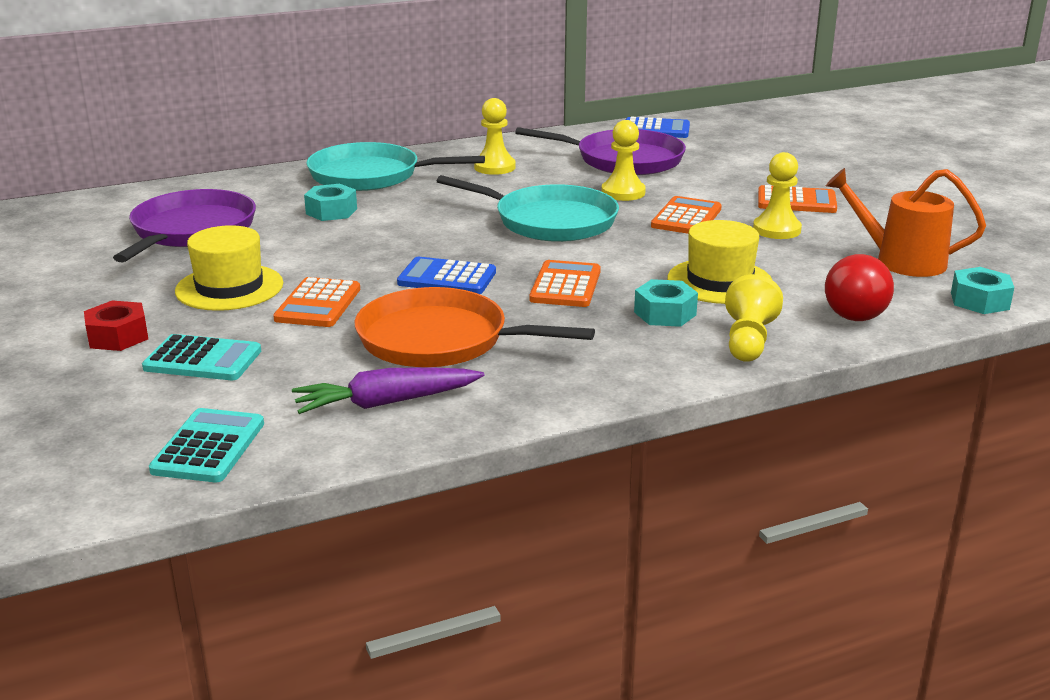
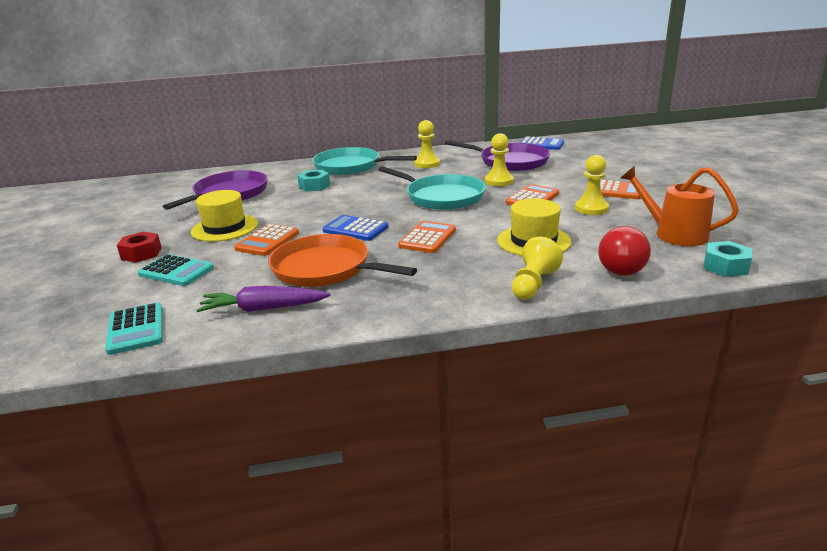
camera: 15 degrees right, 0 degrees up
turquoise calculator [149,408,264,482] -> turquoise calculator turned 135 degrees clockwise [105,302,163,355]
turquoise nut [634,279,698,327] -> none

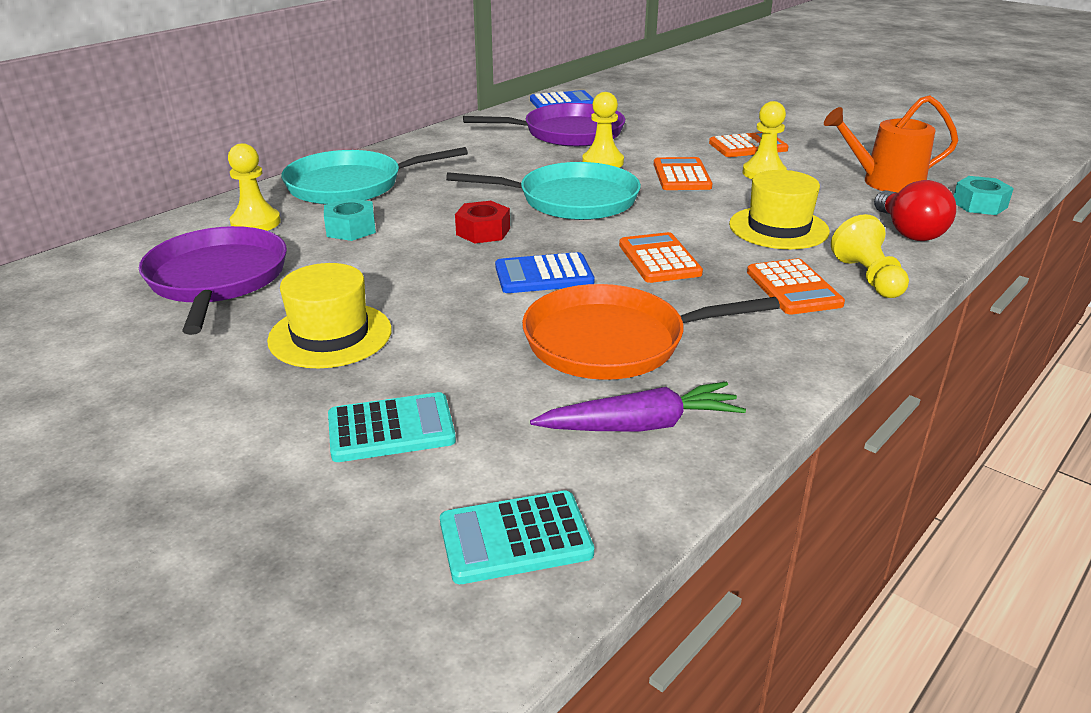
camera: 40 degrees left, 5 degrees up
turquoise calculator [105,302,163,355] -> turquoise calculator turned 135 degrees clockwise [440,490,594,584]
red nut [117,232,162,262] -> red nut moved to [455,201,510,243]
purple carrot [196,286,331,312] -> purple carrot turned 150 degrees counterclockwise [530,382,746,432]
orange calculator [234,224,299,256] -> orange calculator moved to [747,258,845,315]
yellow pawn [414,120,440,168] -> yellow pawn moved to [228,143,281,231]

